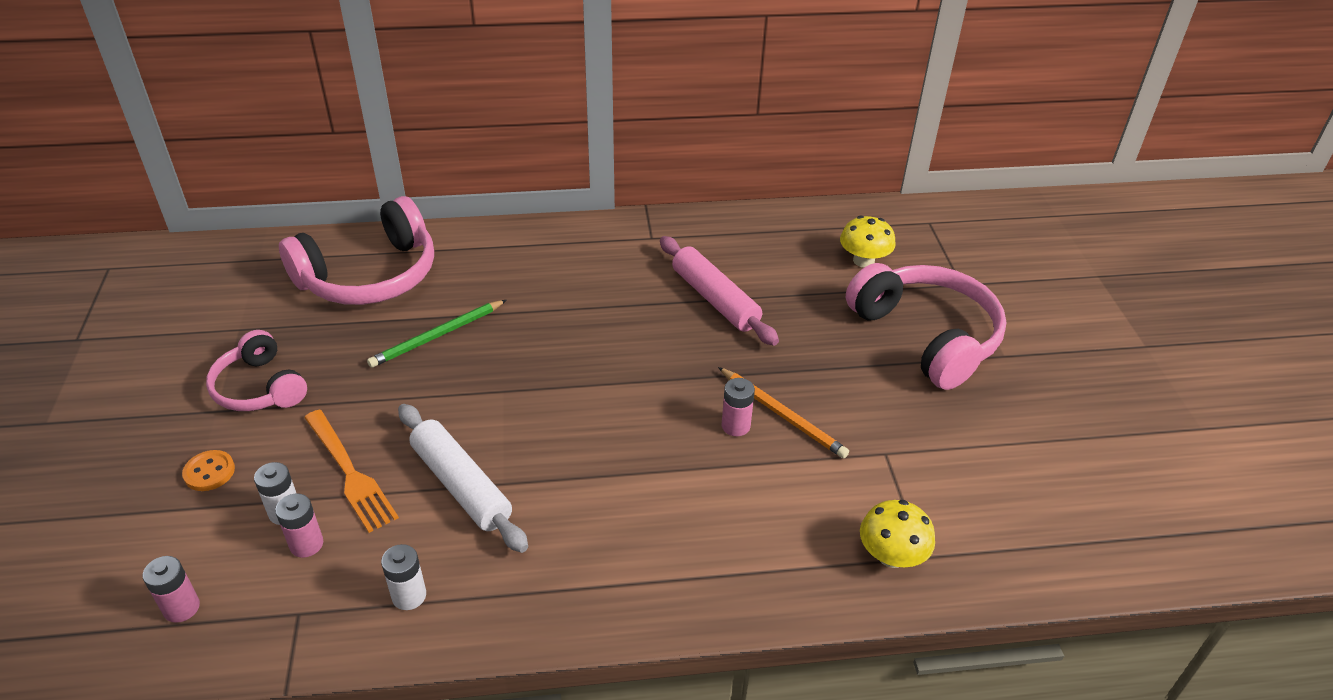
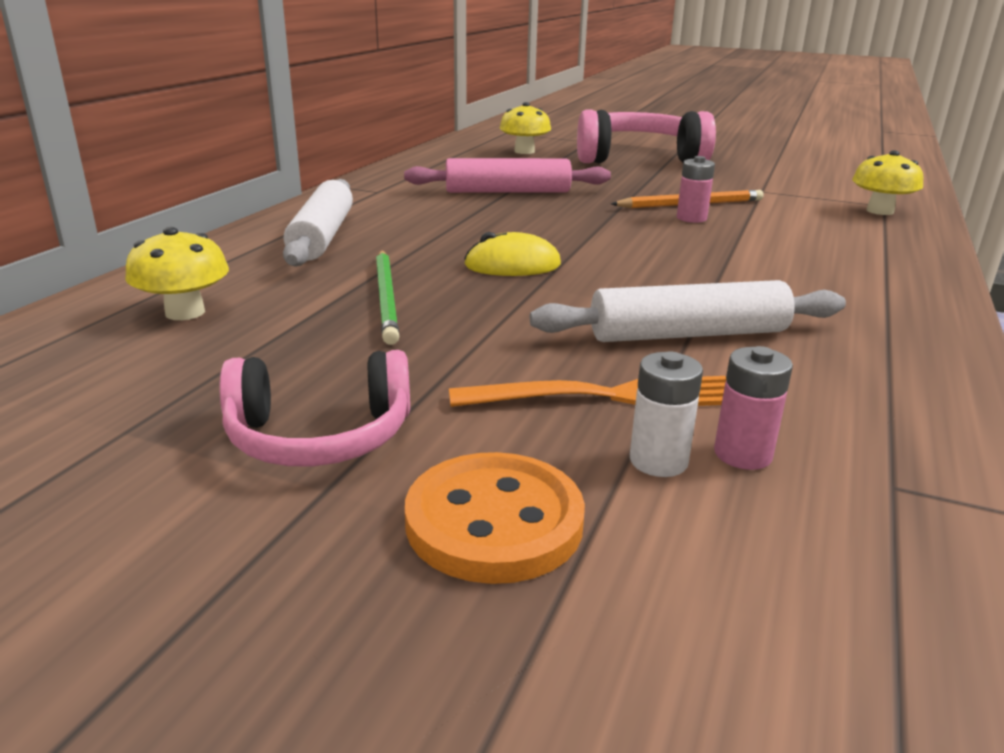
camera: 60 degrees left, 15 degrees down
pink battery [142,556,200,623] -> none
orange button [182,450,235,491] -> orange button [405,452,585,584], size x1.74
pink headphones [279,196,434,305] -> yellow mushroom [125,227,229,320]
white battery [381,544,426,610] -> none
none -> white rolling pin [283,179,353,267]
none -> yellow mouse [464,232,561,276]

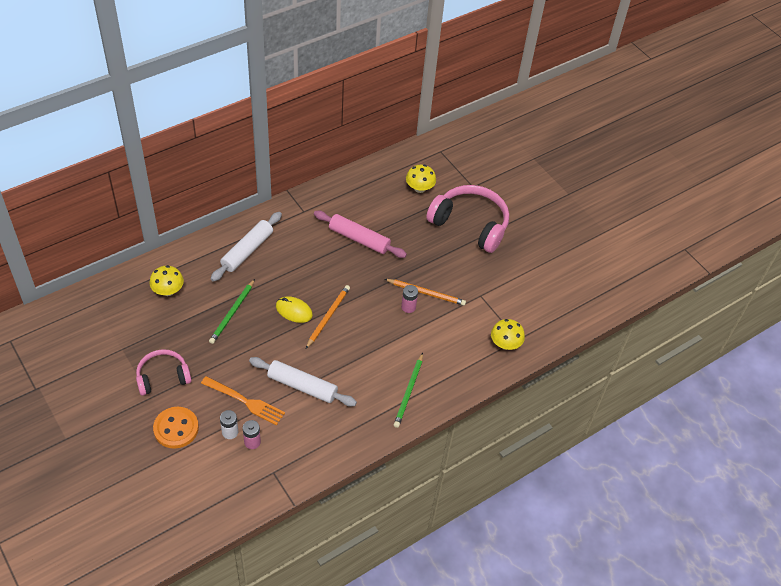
camera: 30 degrees right, 25 degrees up
pink headphones [219,350,410,466] -> pink headphones turned 135 degrees clockwise [136,349,192,396]
none -> orange pencil [306,285,350,348]
none -> green pencil [394,353,423,428]

